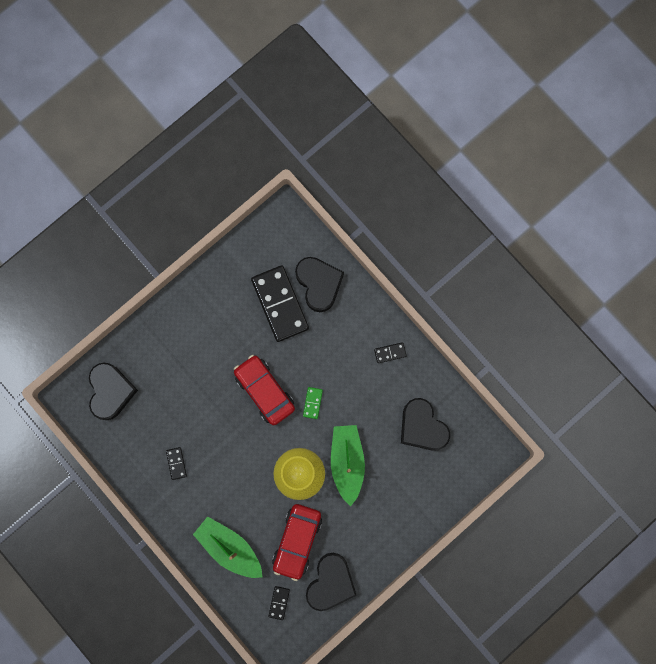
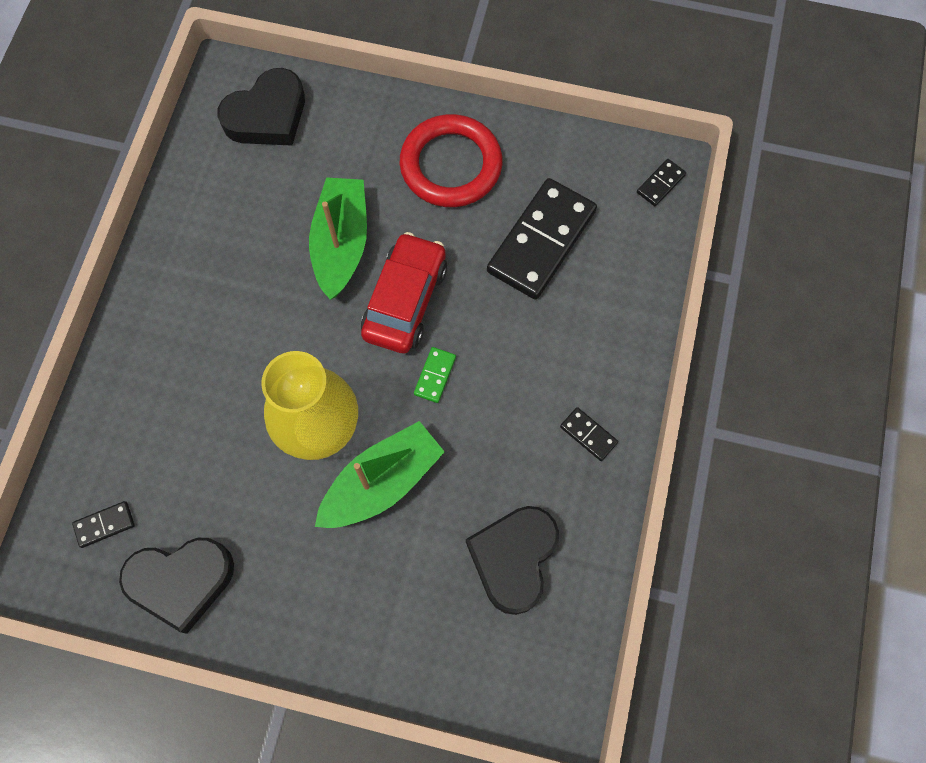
camera: 55 degrees right, 10 degrees down
black domino [166,447,187,480] -> black domino moved to [637,159,686,206]
green boat [193,516,263,578] -> green boat moved to [309,177,367,300]
red car [272,504,322,581] -> none
black heart [295,257,344,312] -> none
green domino [303,387,323,419] -> green domino turned 45 degrees counterclockwise [414,347,456,403]
none -> red ring [400,114,502,207]

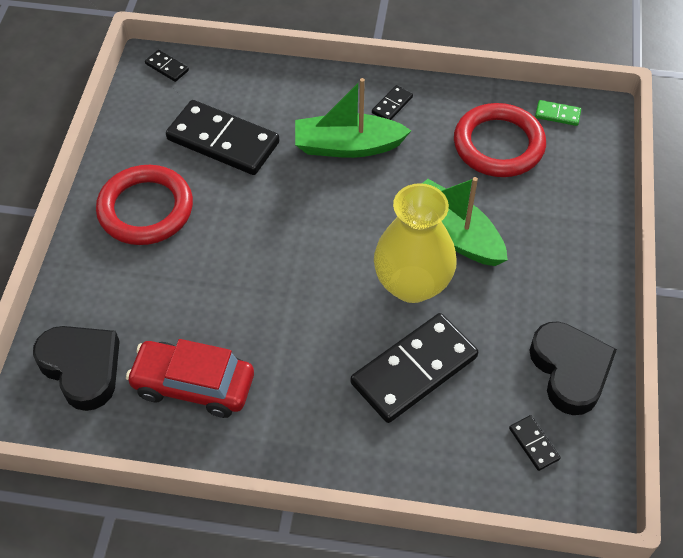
camera: 95 degrees left, 15 degrees down
green boat [309,177,367,300] -> green boat moved to [295,78,411,158]
red car [361,232,447,354] -> red car moved to [126,339,254,418]
green domino [414,347,456,403] -> green domino moved to [535,100,581,126]
black heart [466,506,559,615] -> red ring [454,103,546,177]
none -> black domino [351,313,478,423]

